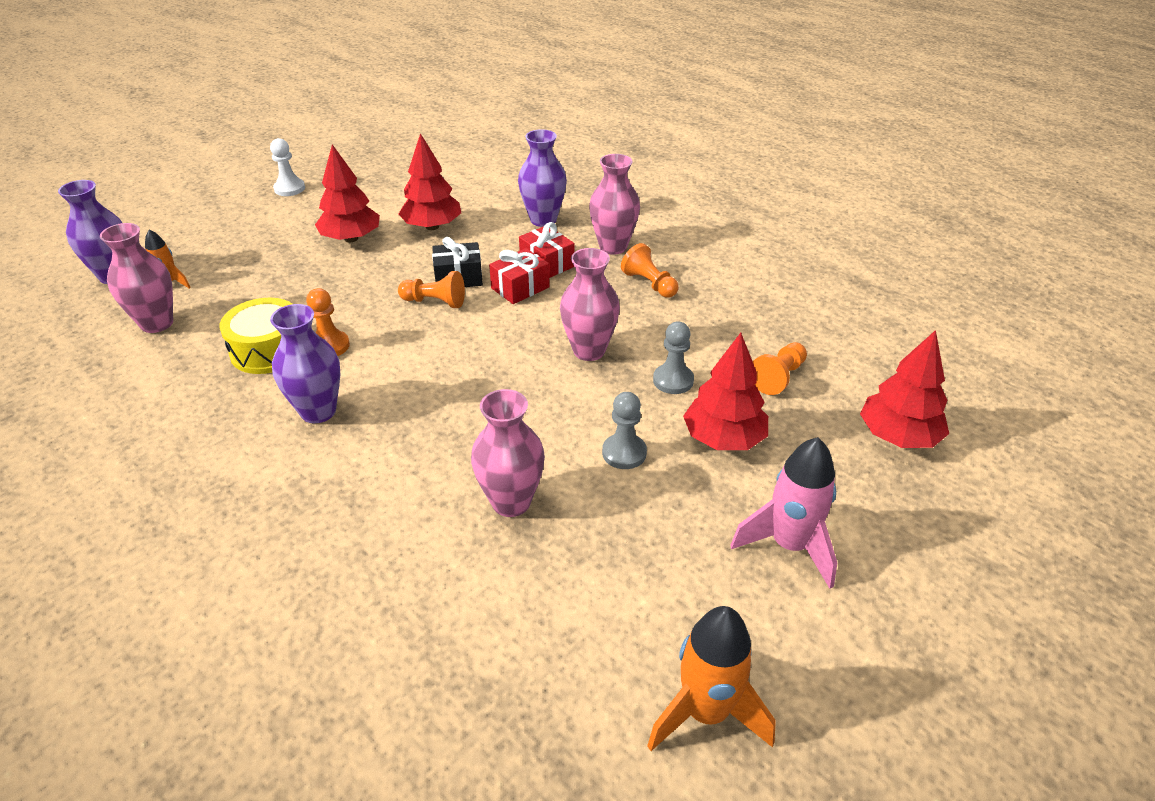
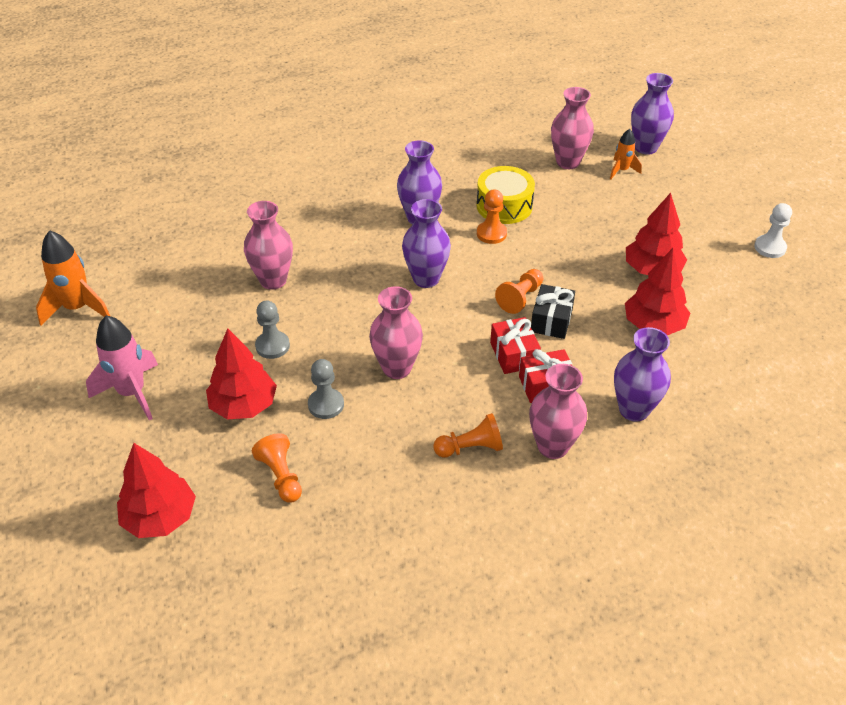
camera: 115 degrees right, 5 degrees up
none -> purple vase [402,199,451,288]

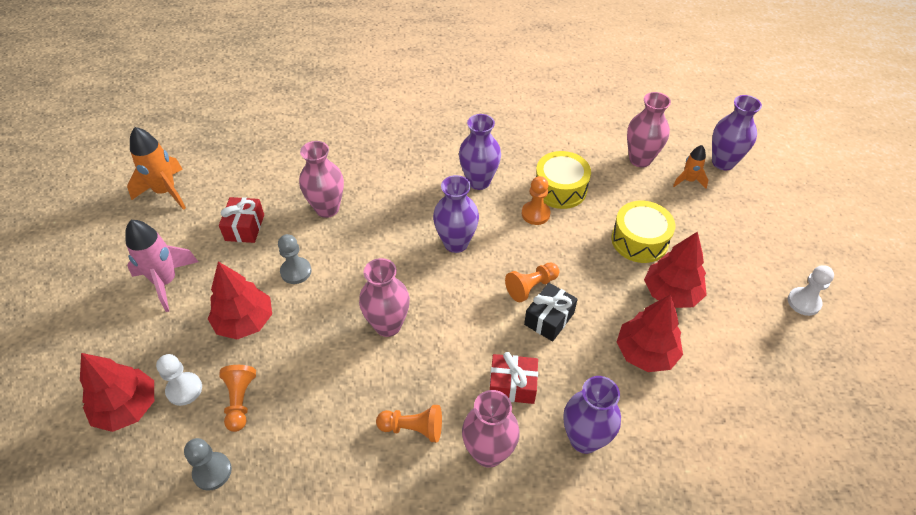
camera: 20 degrees right, 5 degrees up
grey pawn [308,359,344,419] -> grey pawn moved to [184,438,232,491]
red gift [490,317,541,374] -> red gift moved to [219,197,264,243]
none -> white pawn [156,354,202,406]
none -> yellow drum [611,201,675,263]

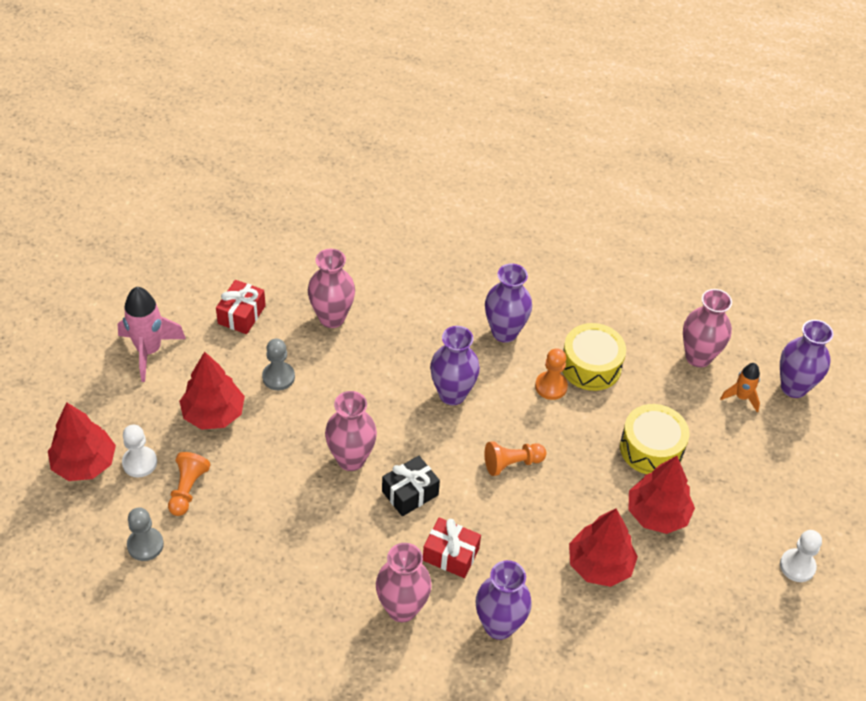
camera: 15 degrees right, 0 degrees up
orange rocket [127,127,186,210] -> none
orange pawn [376,405,442,442] -> none
black gift [524,283,578,341] -> black gift moved to [382,456,440,516]

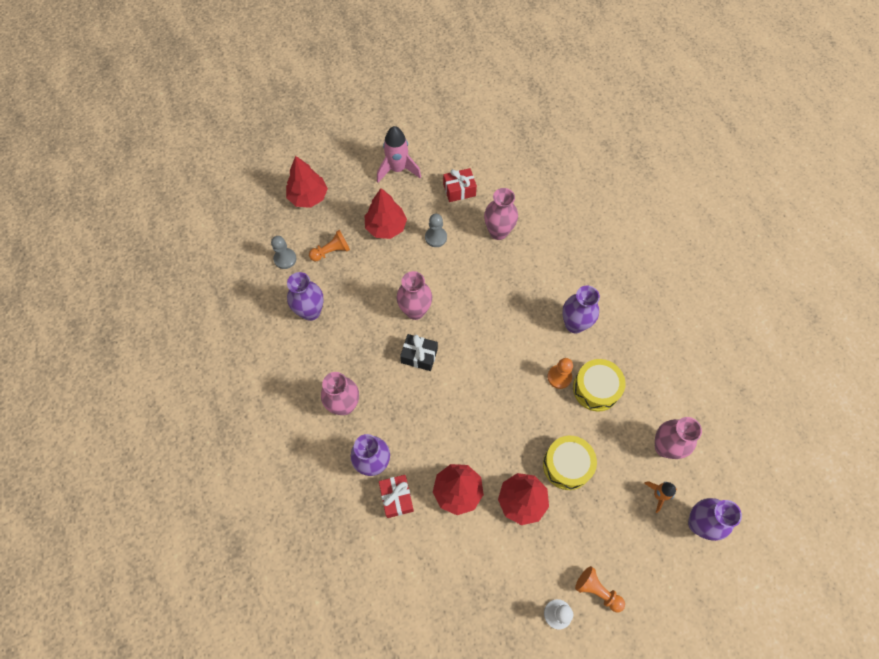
camera: 55 degrees right, 15 degrees up
white pawn [122,425,157,477] -> none
red gift [423,517,481,578] -> red gift moved to [379,475,414,518]
purple vase [430,326,480,405] -> purple vase moved to [287,272,324,321]
orange pawn [485,441,546,476] -> orange pawn moved to [575,566,625,612]

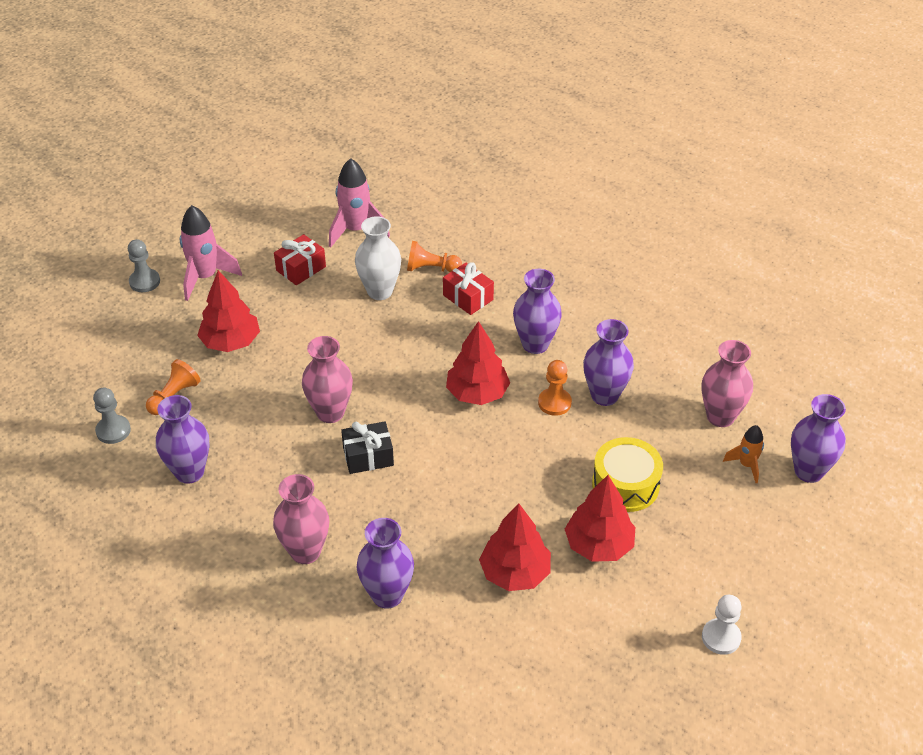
camera: 30 degrees left, 20 degrees down
red tree [286,156,328,208] -> red tree moved to [446,321,510,405]
red gift [379,475,414,518] -> red gift moved to [443,262,494,315]
grey pawn [425,214,447,247] -> grey pawn moved to [128,239,160,292]
pink vase [484,188,518,240] -> white vase [355,216,401,300]
yellow drum [573,359,626,412] -> purple vase [583,319,634,406]
orange pawn [575,566,625,612] -> orange pawn moved to [407,241,462,272]
none -> pink rocket [329,158,390,248]

